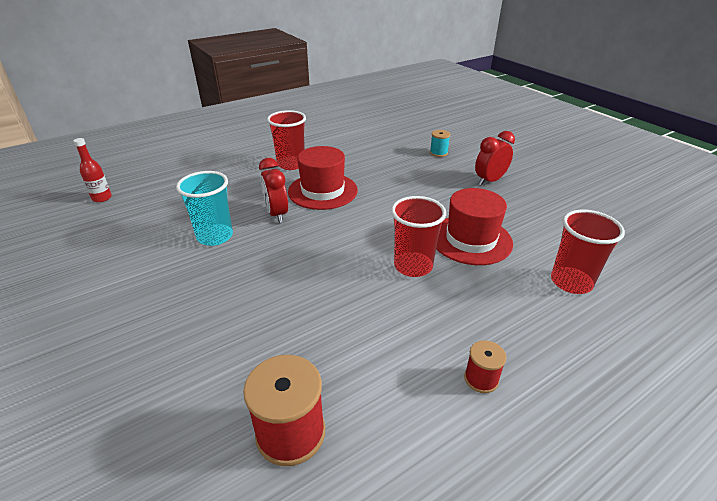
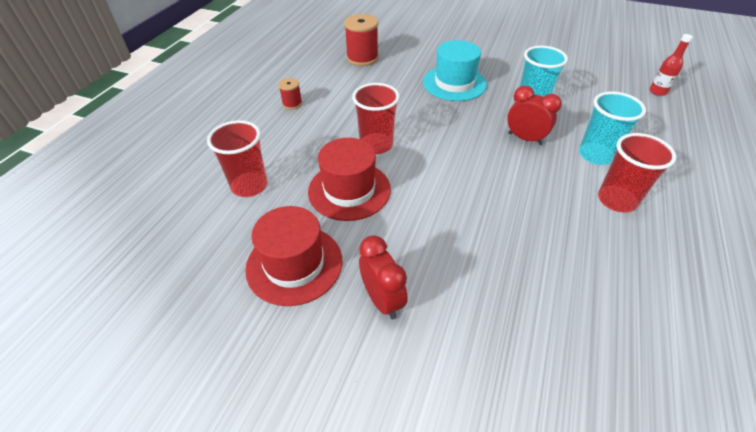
camera: 145 degrees right, 10 degrees up
red hat [288,146,358,210] -> red hat moved to [245,206,343,306]
turquoise spool [430,130,450,157] -> none
red clock [475,131,515,186] -> red clock turned 45 degrees counterclockwise [359,235,408,319]
none -> turquoise hat [423,40,487,101]
none -> turquoise cup [579,91,646,165]

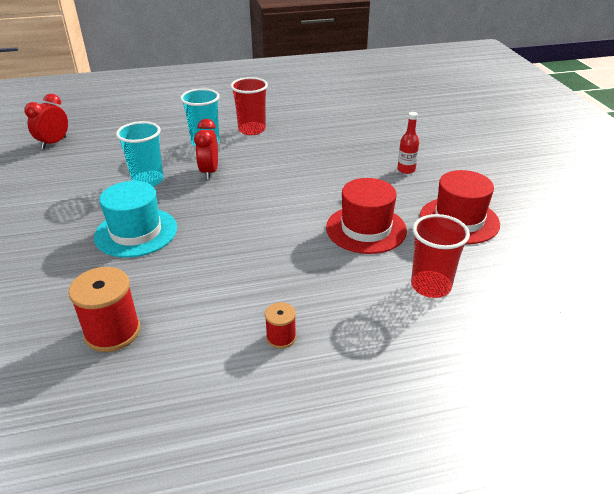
camera: 125 degrees left, 10 degrees down
red cup [352,83,400,154] -> none
red clock [359,235,408,319] -> red clock moved to [24,94,68,149]
red bottle [650,34,693,96] -> red bottle moved to [397,112,419,174]

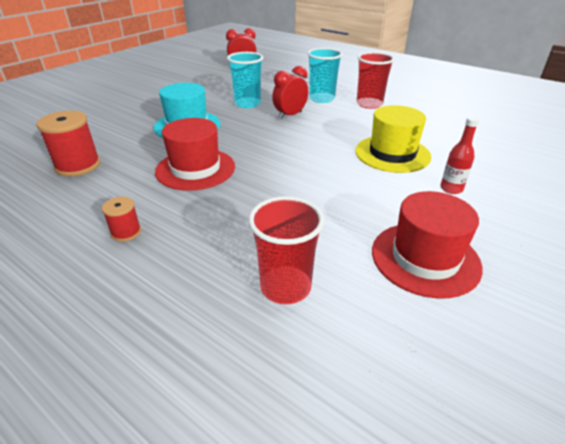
camera: 50 degrees right, 0 degrees up
red hat [326,178,407,254] -> red hat moved to [155,118,235,191]
none -> yellow hat [355,105,432,173]

